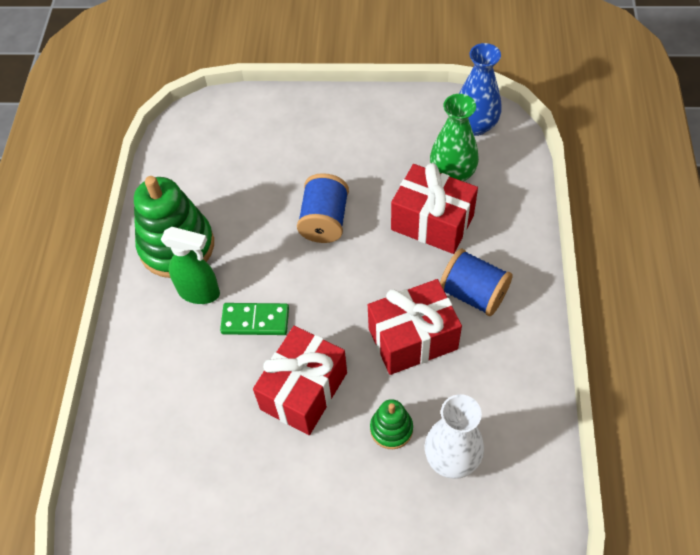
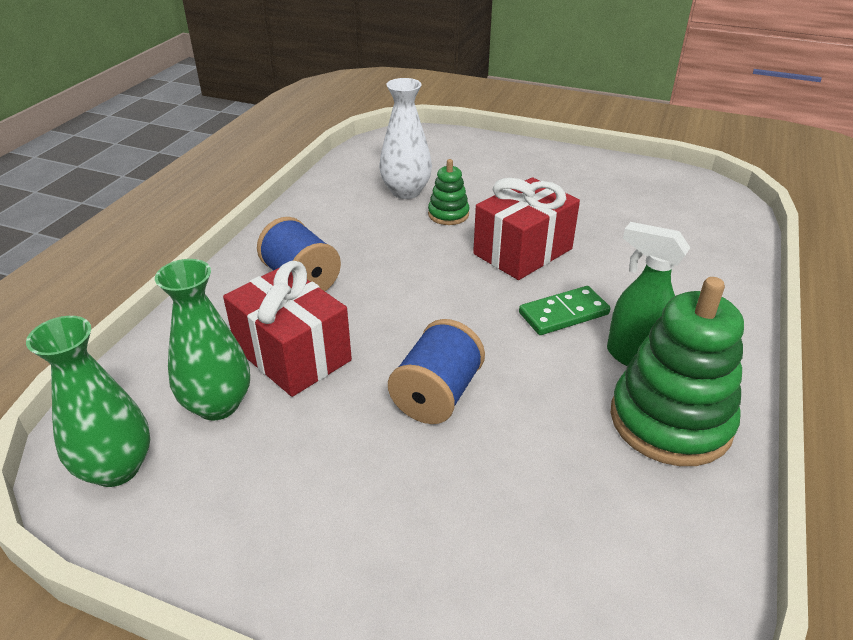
camera: 165 degrees left, 20 degrees down
green domino [220,303,289,335] -> green domino turned 45 degrees counterclockwise [519,286,610,335]
red gift [368,279,462,375] -> none
blue vase [459,43,502,136] -> green vase [26,316,150,487]

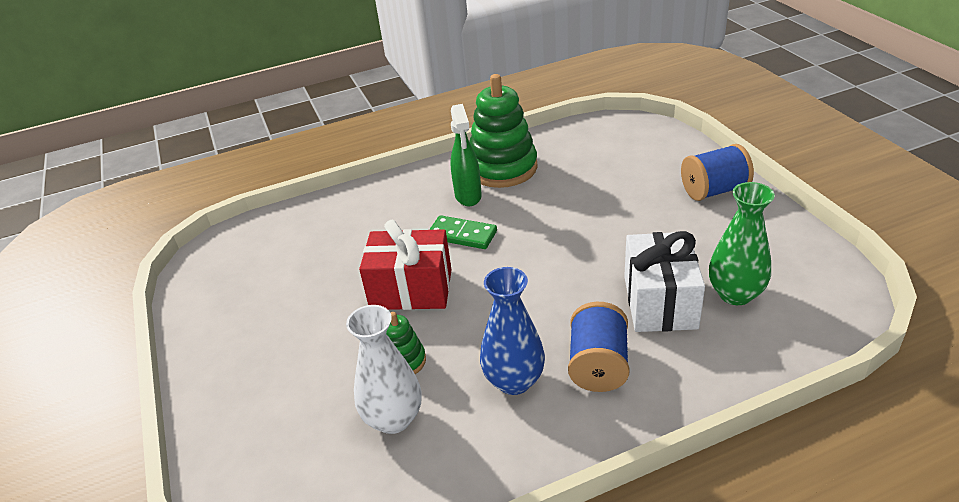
camera: 130 degrees left, 0 degrees up
green vase [26,316,150,487] -> none
red gift [223,261,352,397] -> white gift [624,231,705,332]
blue spool [388,319,485,424] -> blue spool moved to [681,144,754,201]
none -> blue vase [480,267,545,395]

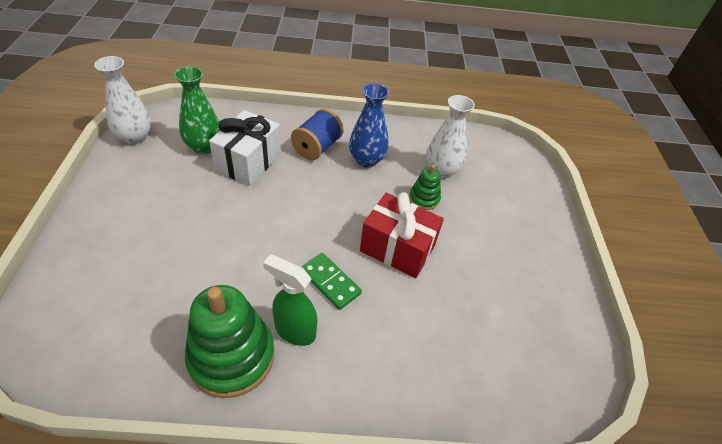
camera: 165 degrees left, 10 degrees up
green spray bottle [450,104,482,206] -> green spray bottle turned 75 degrees counterclockwise [263,254,317,346]
blue spool [681,144,754,201] -> none
none -> white vase [94,56,151,145]

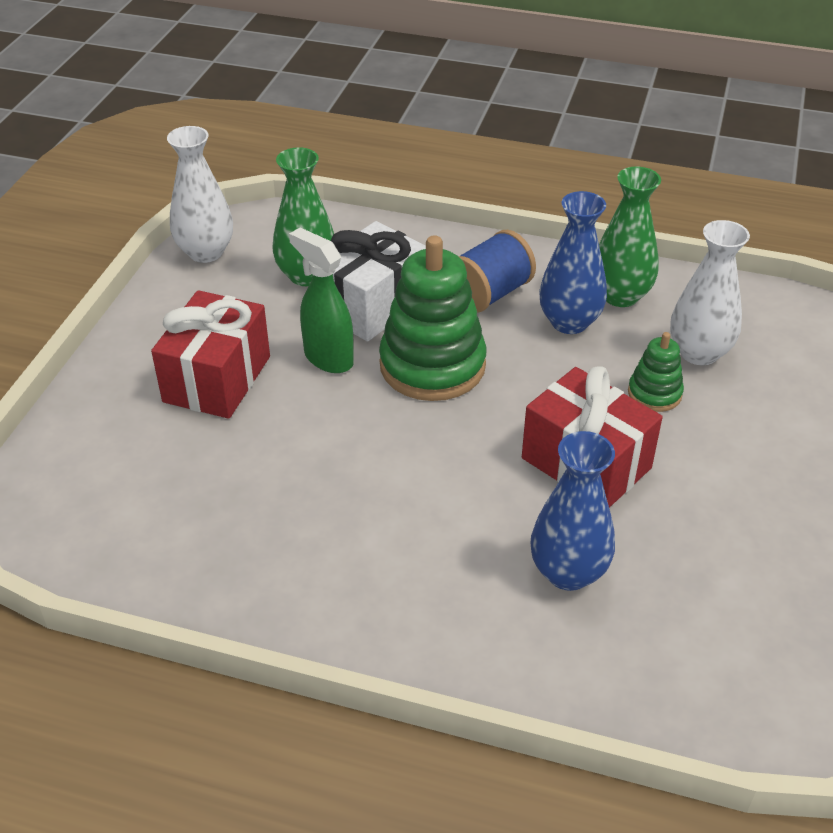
camera: 20 degrees right, 5 degrees down
green stacking toy [185,285,274,398] -> green stacking toy moved to [379,235,487,401]
green spray bottle [263,254,317,346] -> green spray bottle moved to [289,228,354,373]
green domino [301,253,362,310] -> none
none -> red gift [151,290,270,419]
none -> blue vase [531,431,615,591]
none -> green vase [599,167,661,307]

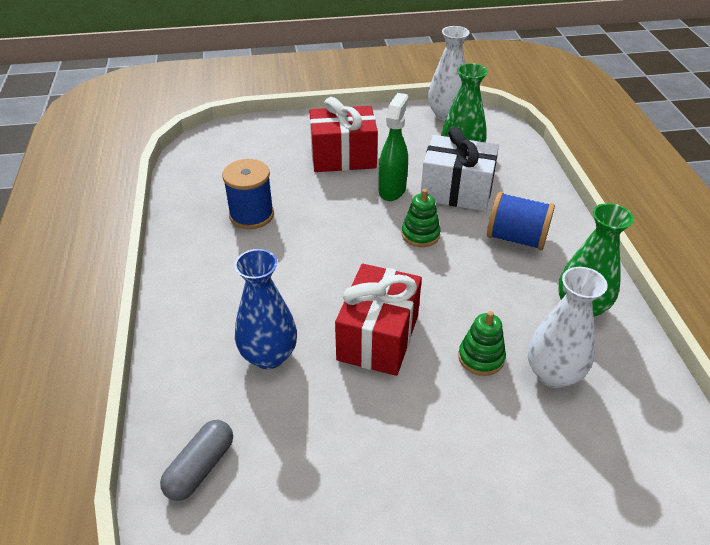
camera: 65 degrees right, 0 degrees up
green stacking toy [379,235,487,401] -> green stacking toy [402,189,441,247], size x0.49
blue vase [539,191,607,334] -> none
none -> grey capsule [160,420,233,501]
none -> blue spool [222,159,274,229]

